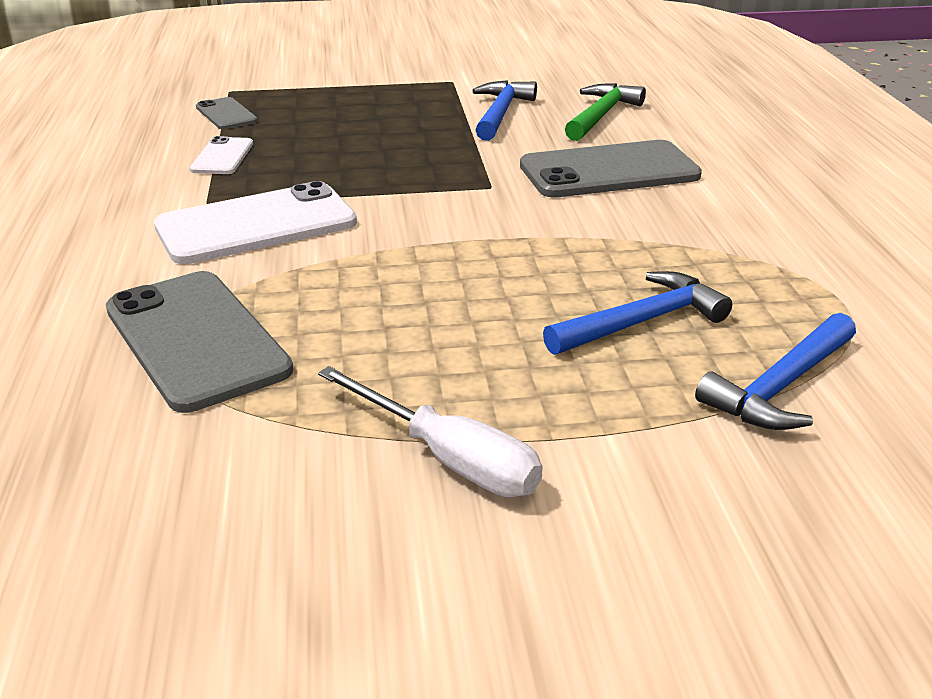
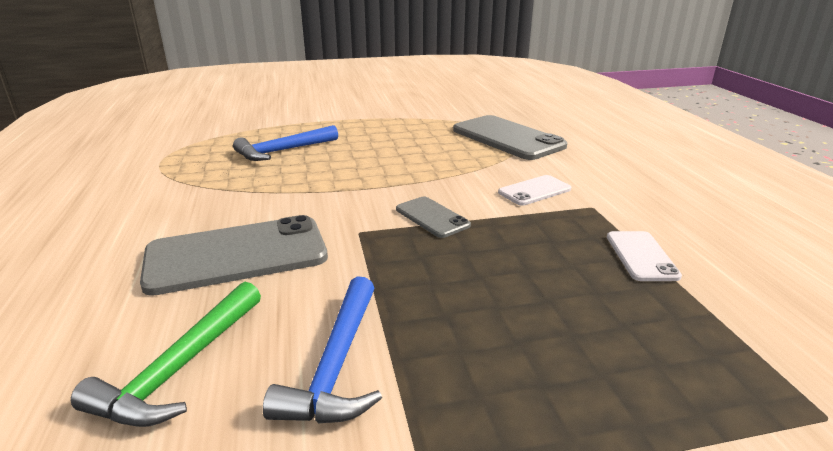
camera: 175 degrees right, 5 degrees down
white phone [154,181,357,264] -> white phone [498,175,571,206], size x0.51
grey phone [196,97,258,129] -> grey phone moved to [396,197,471,238]
white screwdriver [318,366,543,497] -> none
blue hammer [695,313,856,430] -> none

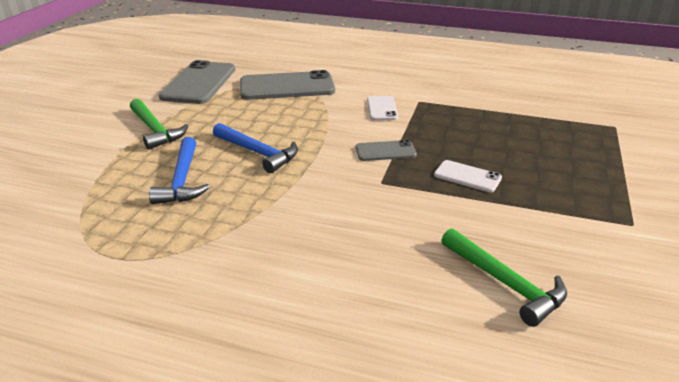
camera: 60 degrees left, 5 degrees up
grey phone [140,215,328,296] -> grey phone moved to [159,60,235,104]
blue hammer [263,276,382,423] -> blue hammer moved to [213,123,298,173]
white phone [607,231,682,281] -> white phone moved to [434,160,502,192]
none -> green hammer [130,99,189,150]

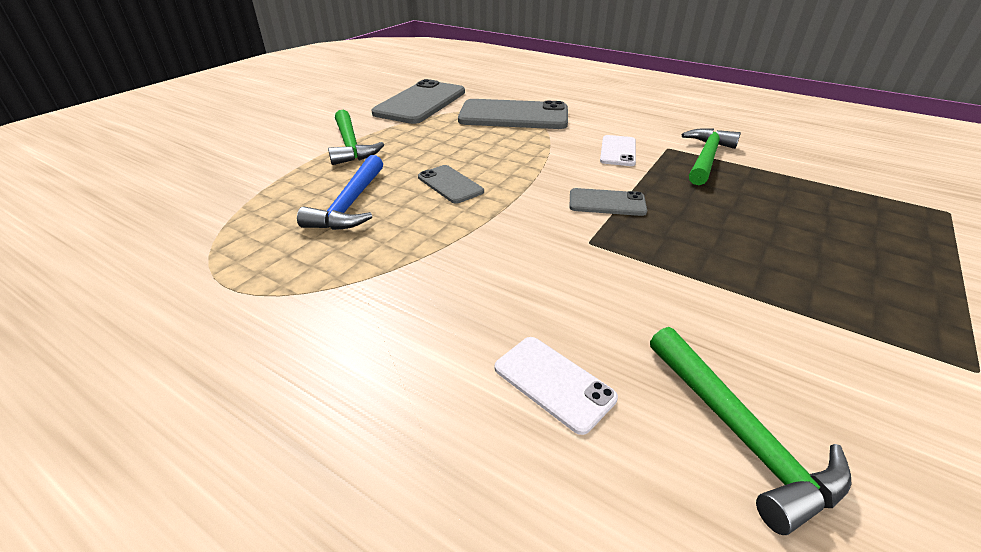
camera: 15 degrees right, 5 degrees up
blue hammer [213,123,298,173] -> grey phone [418,165,484,204]
white phone [434,160,502,192] -> white phone moved to [495,337,618,435]
none -> green hammer [682,128,741,185]

